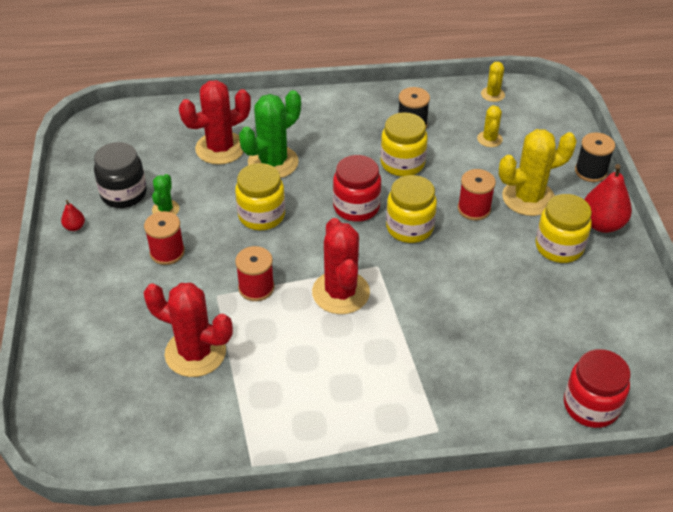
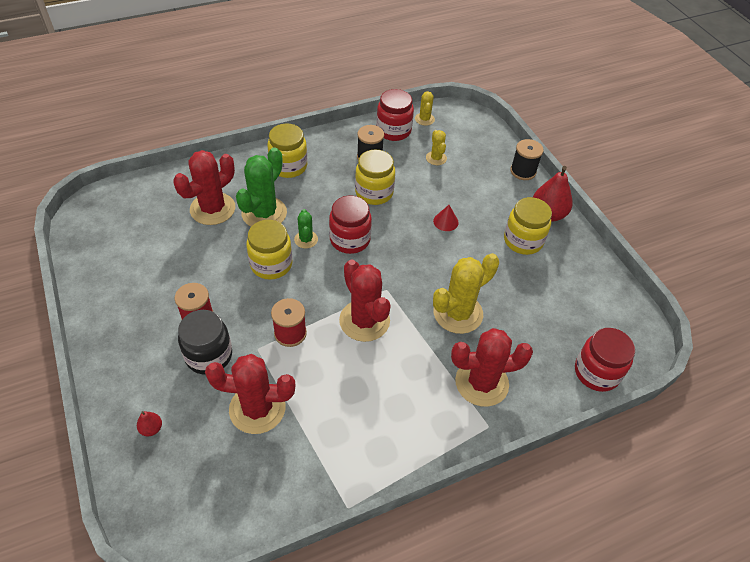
camera: 20 degrees left, 5 degrees up
red pear [61,200,85,231] -> red pear moved to [137,411,162,437]
black jar [94,142,147,208] -> black jar moved to [178,310,232,375]
green cactus [152,174,179,215] -> green cactus moved to [294,209,318,249]
yellow jar [386,175,437,243] -> yellow jar moved to [268,124,307,178]
red spool [458,169,496,220] -> red cone [433,205,459,231]
yellow cactus [498,129,577,216] -> yellow cactus moved to [433,253,499,334]
none -> red jar [376,89,414,141]
none -> red cactus [451,328,533,407]

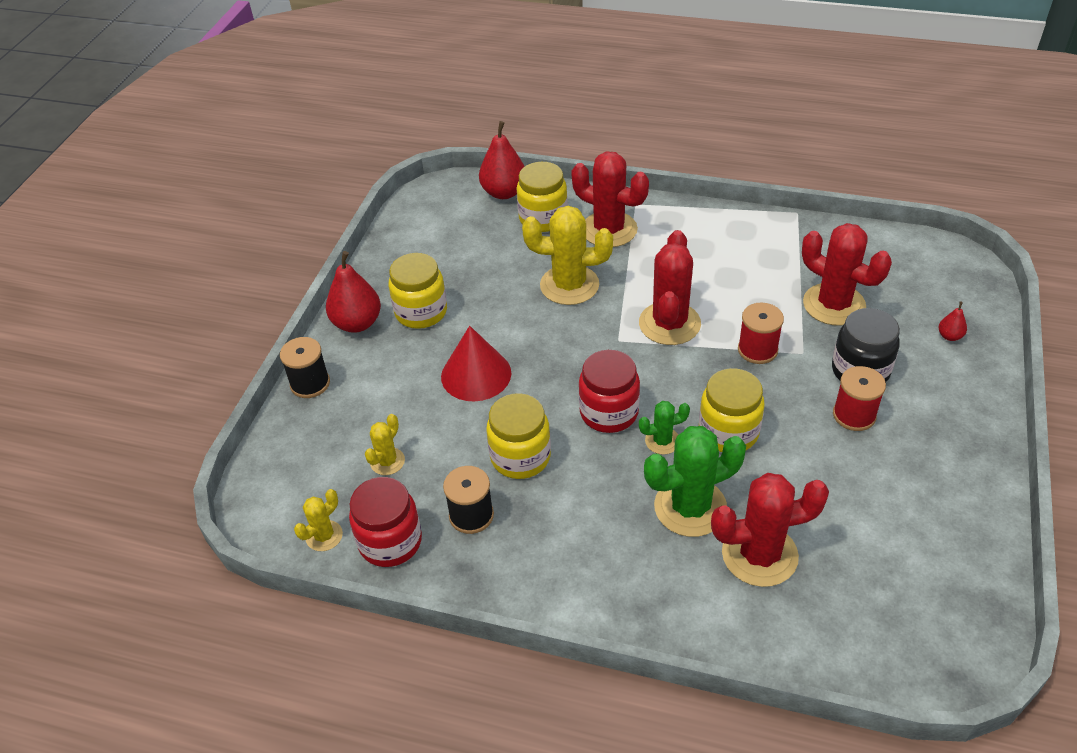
camera: 135 degrees left, 5 degrees down
yellow jar [268,124,307,178] -> yellow jar moved to [517,162,568,232]
green cactus [294,209,318,249] -> green cactus turned 45 degrees clockwise [639,401,690,455]
red cone [433,205,459,231] -> red cone [441,326,511,401], size x1.95
red jar [575,328,635,392] -> red pear [479,121,525,199]

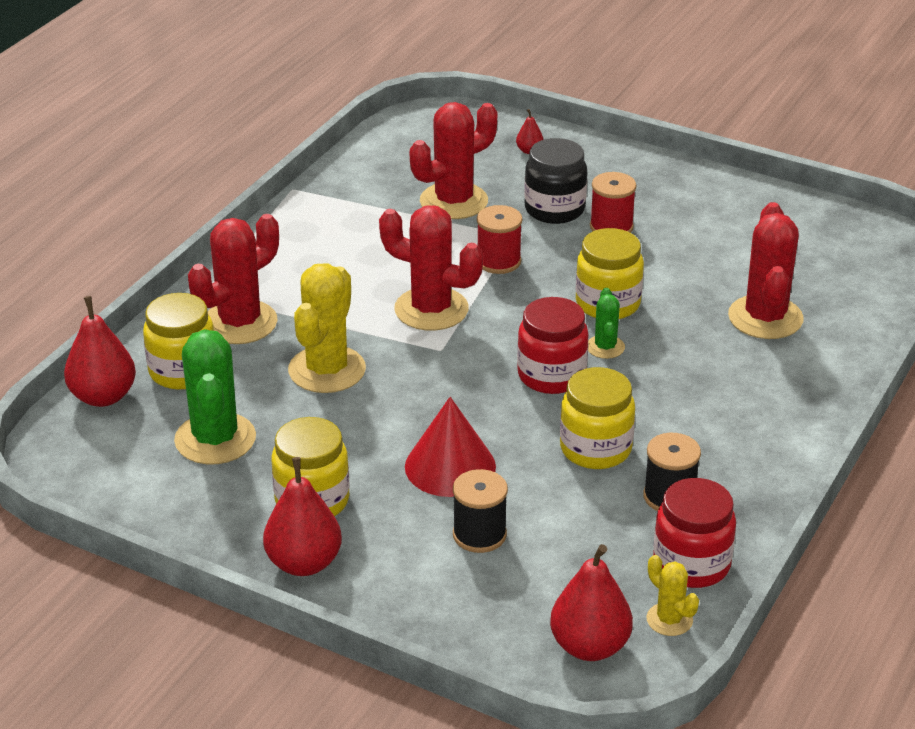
camera: 80 degrees left, 10 degrees down
black spool [280,337,330,398] -> black spool moved to [453,469,508,553]
yellow cactus [365,414,405,475] -> none
green cactus [644,426,746,537] -> green cactus moved to [174,329,256,464]
none -> red pear [550,544,633,661]

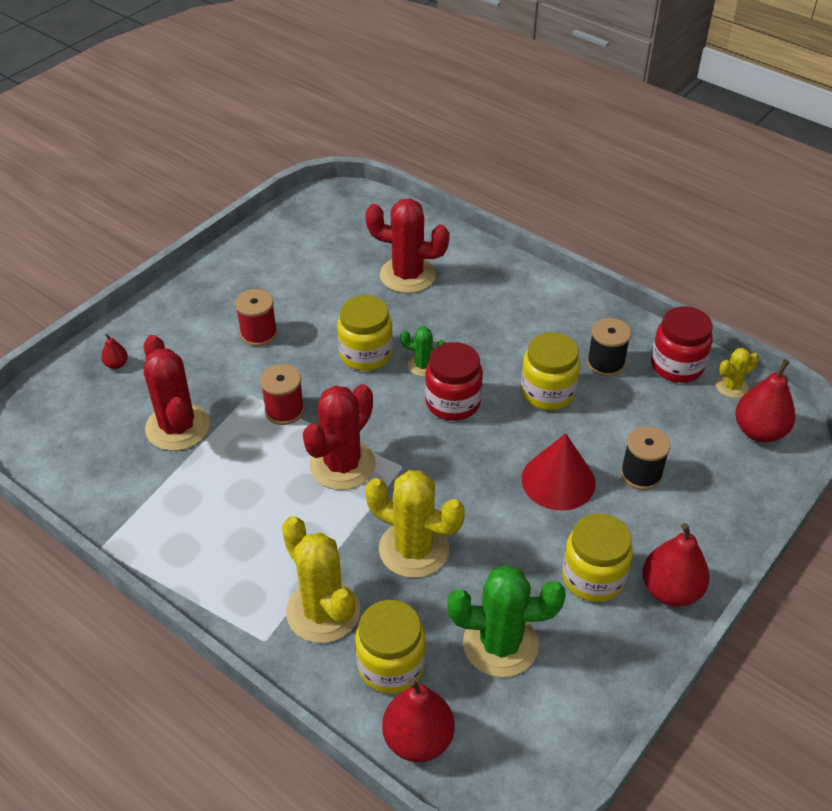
camera: 80 degrees left, 10 degrees up
red cactus [188,214,279,344] -> yellow cactus [282,516,360,643]
black jar [524,138,587,224] -> none

